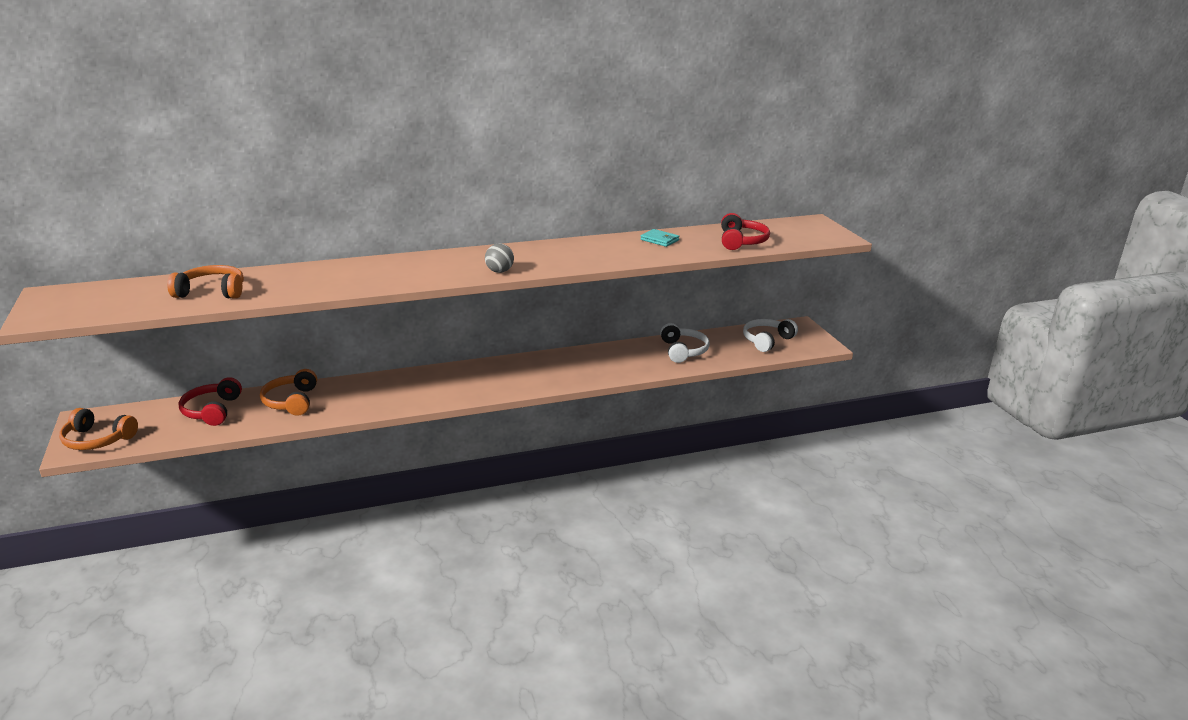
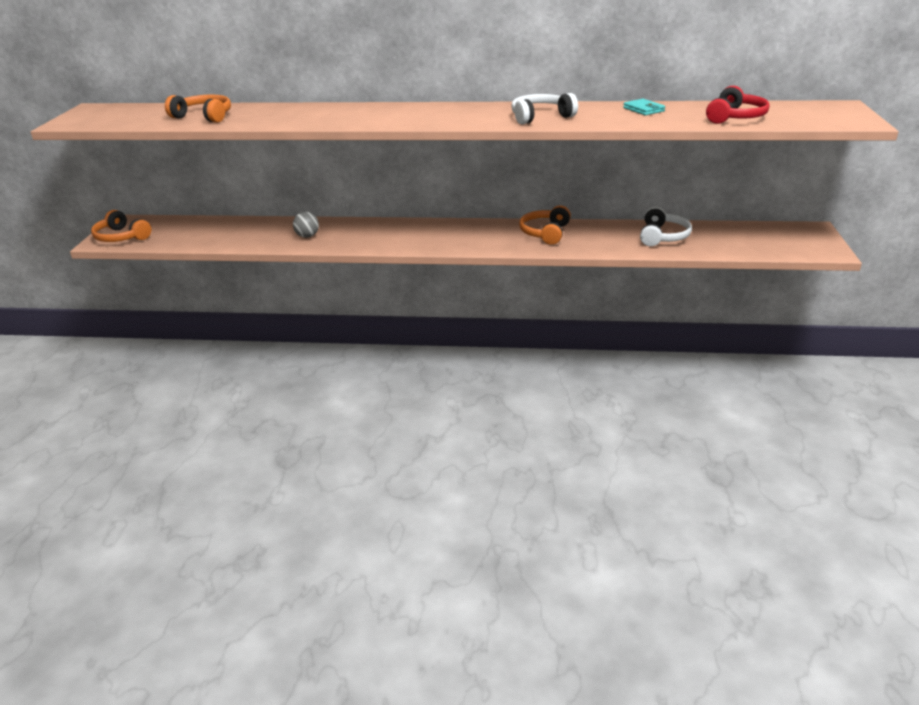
camera: 25 degrees right, 5 degrees up
red headphones [178,377,242,426] -> none
orange headphones [260,369,317,416] -> orange headphones moved to [519,205,571,245]
grey ball [485,244,514,273] -> grey ball moved to [293,212,319,238]
white headphones [743,319,798,352] -> white headphones moved to [511,93,578,125]

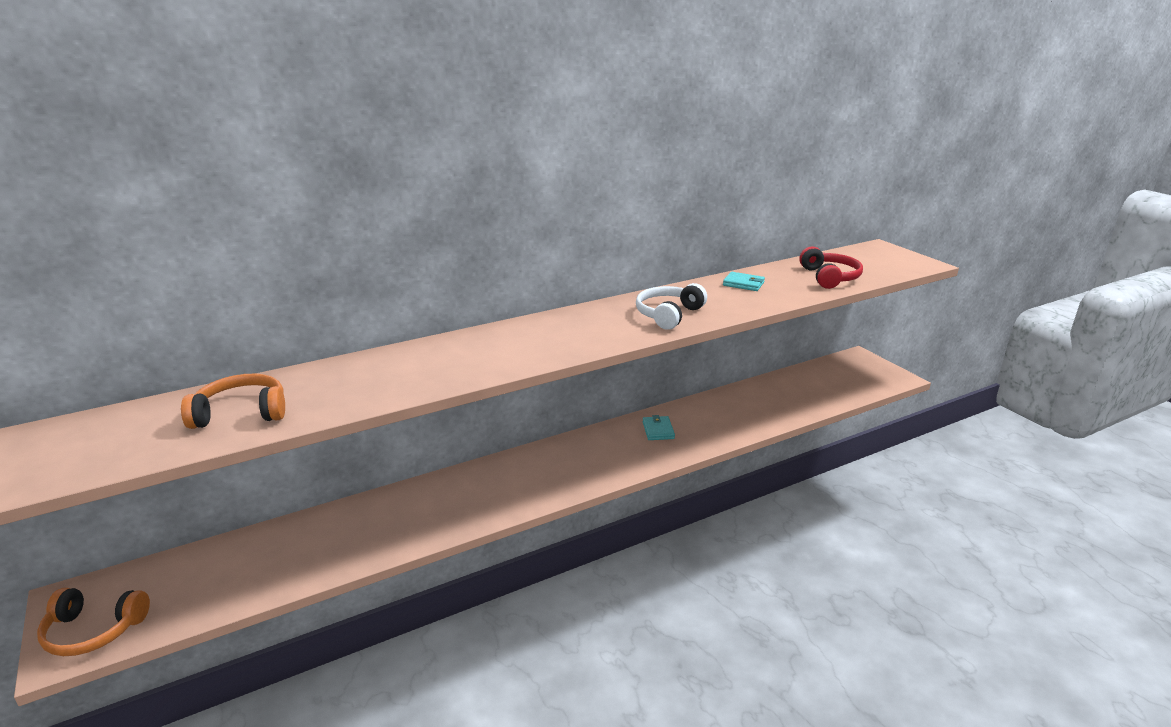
camera: 35 degrees left, 5 degrees down
grey ball [293,212,319,238] -> none
orange headphones [519,205,571,245] -> turquoise wallet [643,415,675,440]
white headphones [640,207,692,246] -> none

